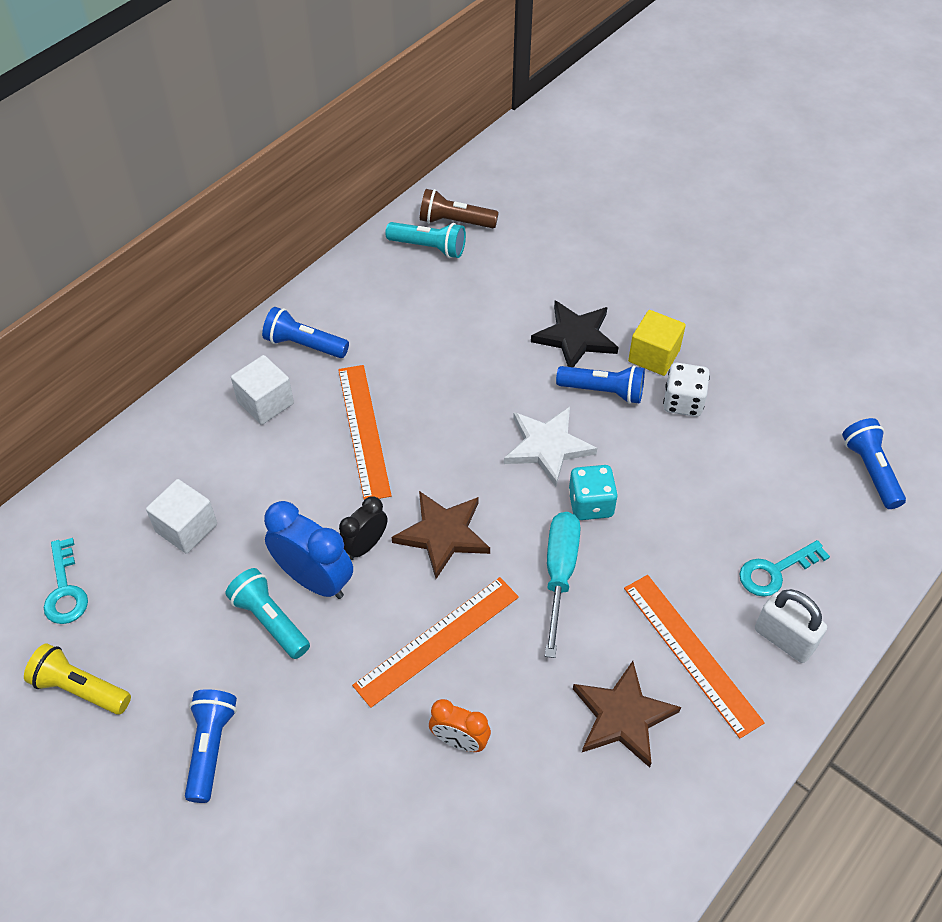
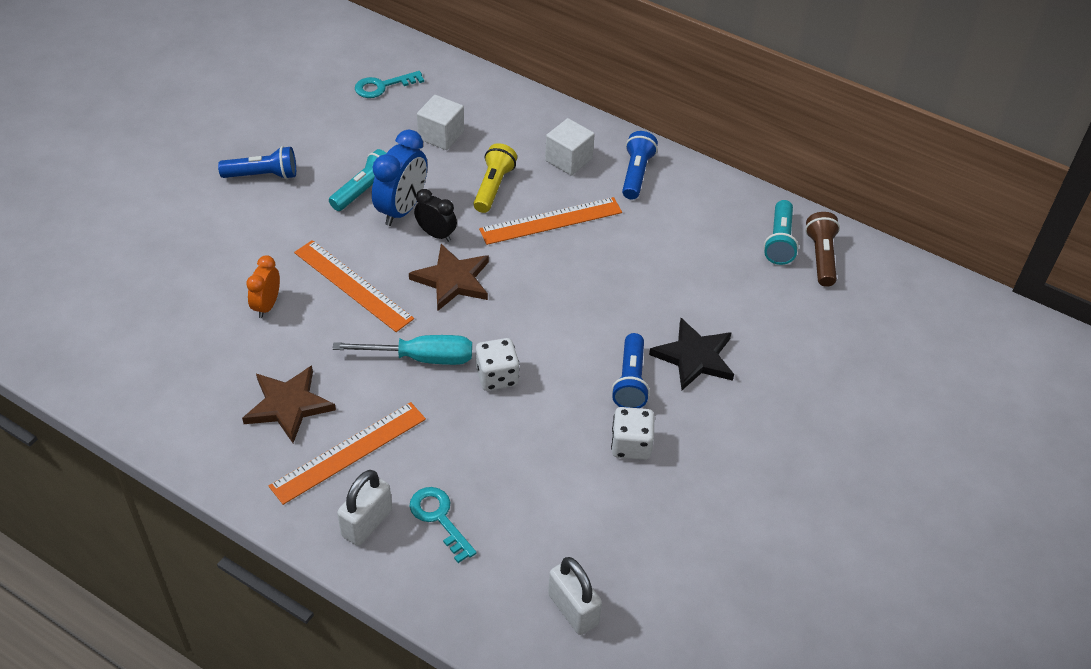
camera: 80 degrees right, 5 degrees down
yellow flashlight [24,643,131,714] -> yellow flashlight moved to [473,143,517,213]
white star [504,407,597,487] -> none
turquoise dice [568,465,618,520] -> white dice [476,338,519,391]
yellow cube [628,310,686,376] -> none
blue flashlight [842,418,906,509] -> white padlock [548,557,602,635]

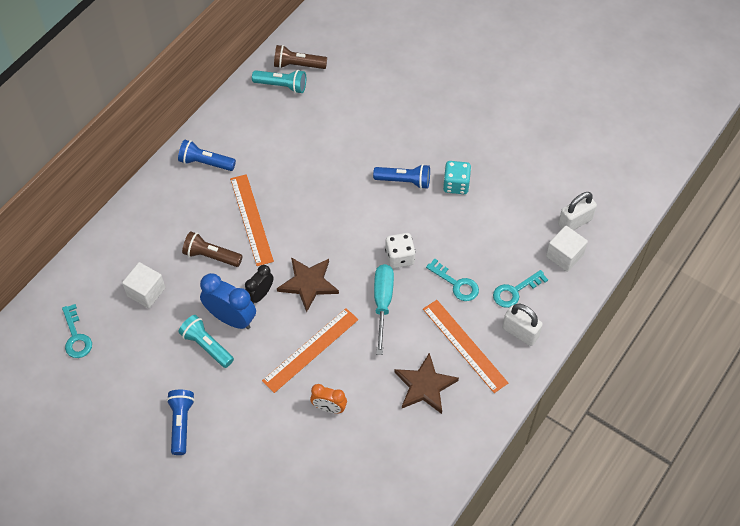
camera: 85 degrees left, 10 degrees up
yellow flashlight [473,143,517,213] -> brown flashlight [182,231,243,267]
white cube [545,118,595,175] -> white cube moved to [546,226,588,272]
white dice [611,407,654,460] -> turquoise dice [443,161,471,194]
black star [649,318,734,390] -> none
none -> turquoise key [426,259,479,301]

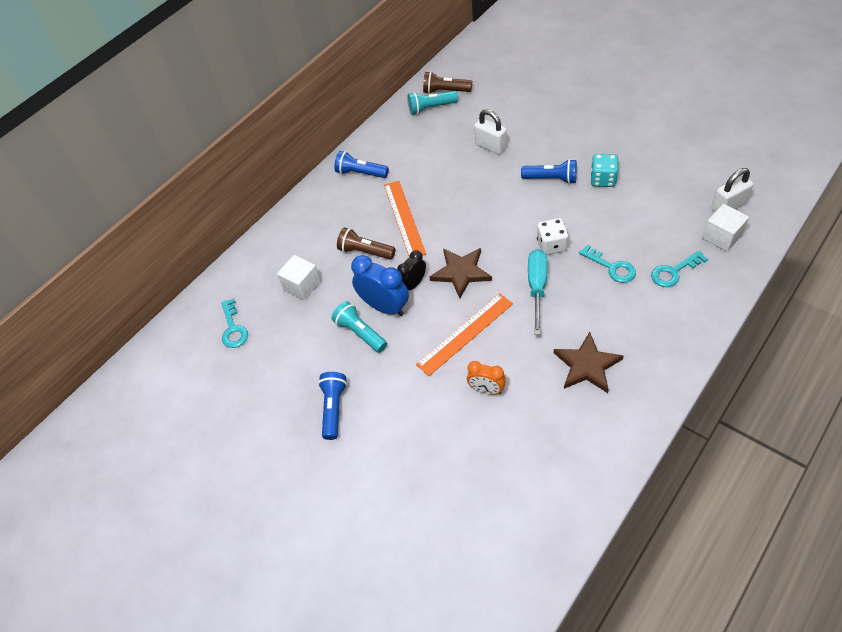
camera: 10 degrees right, 5 degrees down
turquoise flashlight [252,70,306,93] -> turquoise flashlight turned 150 degrees clockwise [407,91,458,115]
orange ruler [423,300,508,393] -> none
white padlock [502,303,543,346] -> white padlock moved to [474,109,507,155]

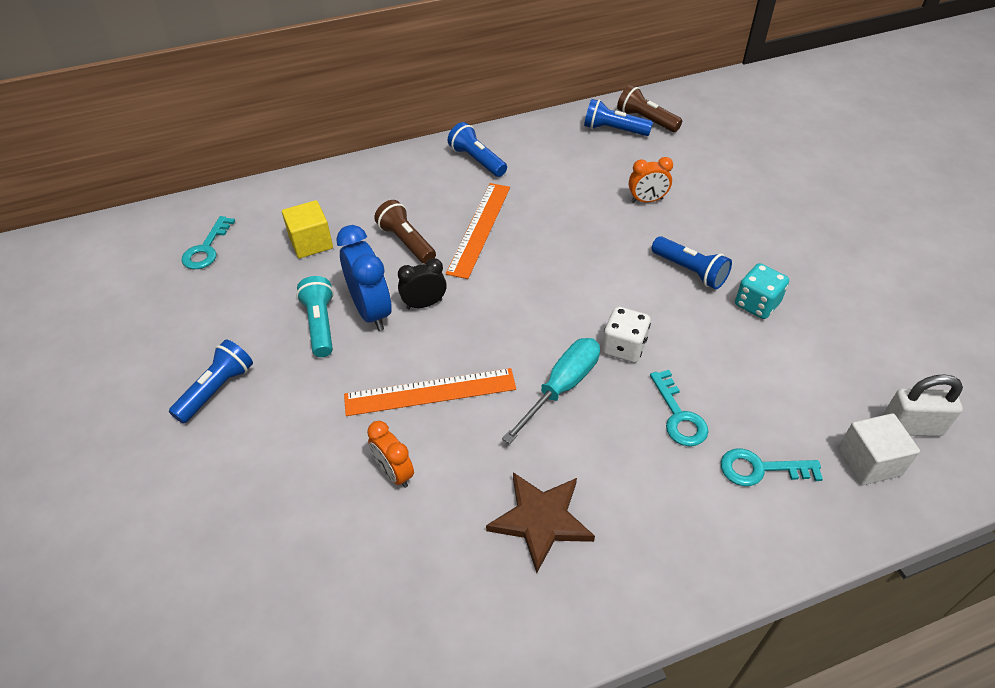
camera: 25 degrees right, 5 degrees down
white cube [277,255,321,300] -> yellow cube [282,200,333,258]
turquoise flashlight [407,91,458,115] -> blue flashlight [584,99,653,136]
brown star [430,248,492,298] -> none
white padlock [474,109,507,155] -> orange clock [629,157,673,203]

